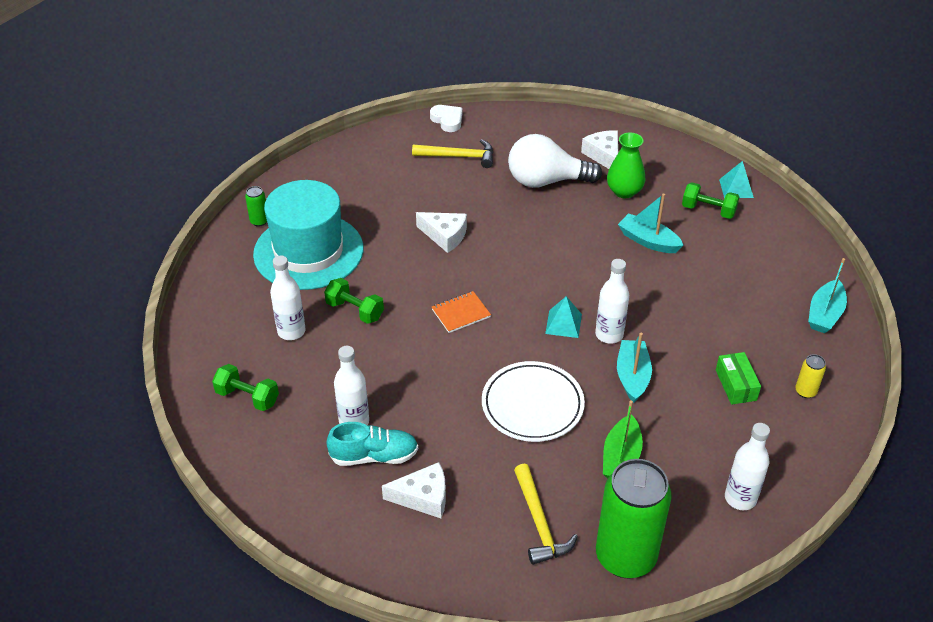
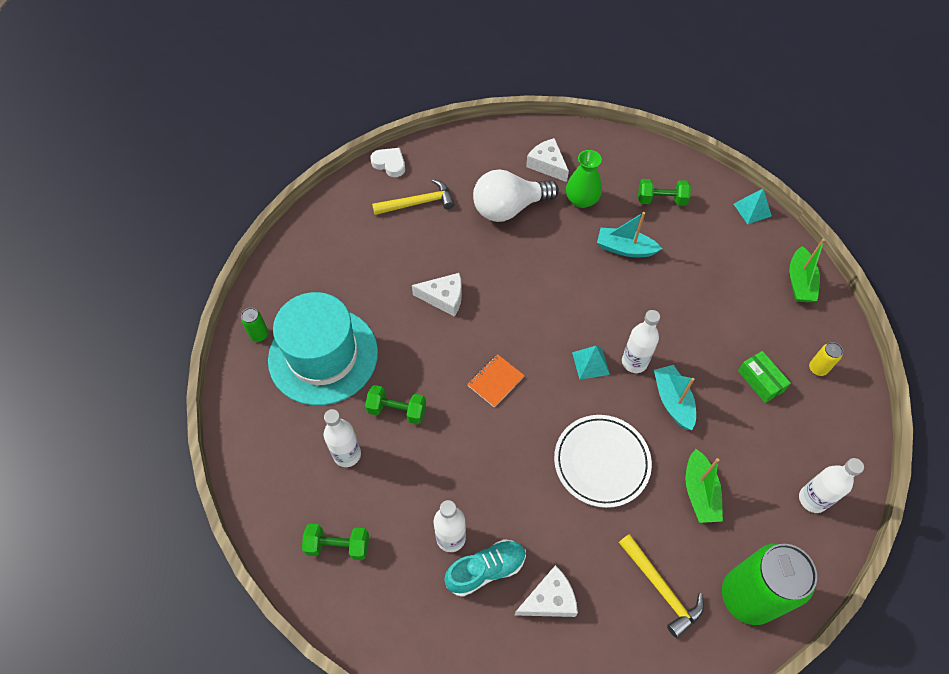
camera: 20 degrees left, 15 degrees up
turquoise pyramid [719,161,754,198] -> turquoise pyramid moved to [734,189,772,224]
turquoise boat [808,258,847,333] -> green boat [789,239,825,302]

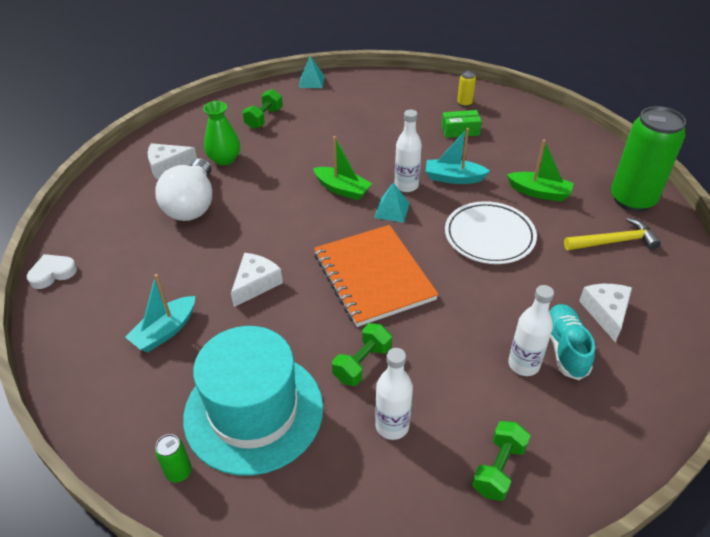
camera: 65 degrees left, 15 degrees down
yellow hammer [372,179,454,215] -> none
orange notebook [467,354,525,408] -> orange notebook [314,225,439,327], size x2.26
turquoise boat [597,212,662,257] -> turquoise boat moved to [125,274,195,352]
green boat [789,239,825,302] -> green boat moved to [313,136,372,200]
white bottle [799,458,864,513] -> none

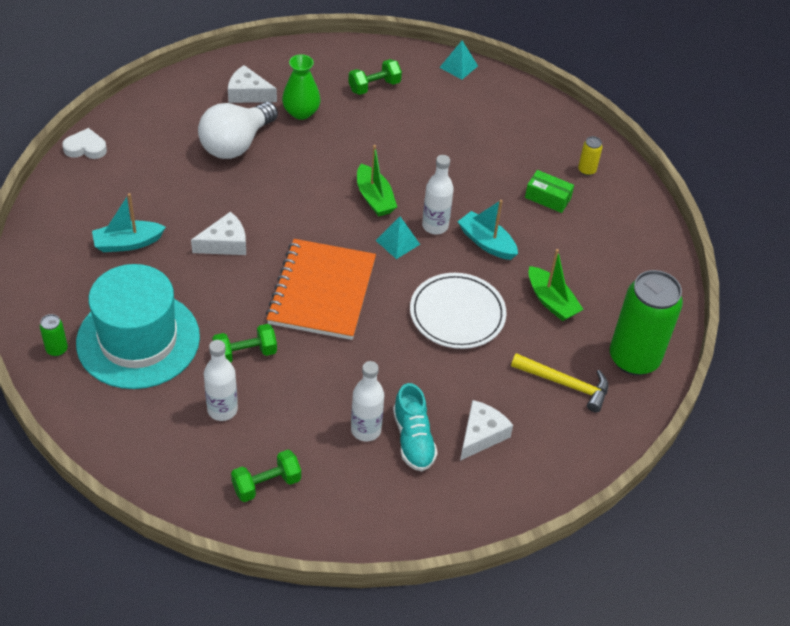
camera: 30 degrees right, 5 degrees up
turquoise shoe [549,304,595,380] -> turquoise shoe turned 135 degrees clockwise [393,383,438,471]

